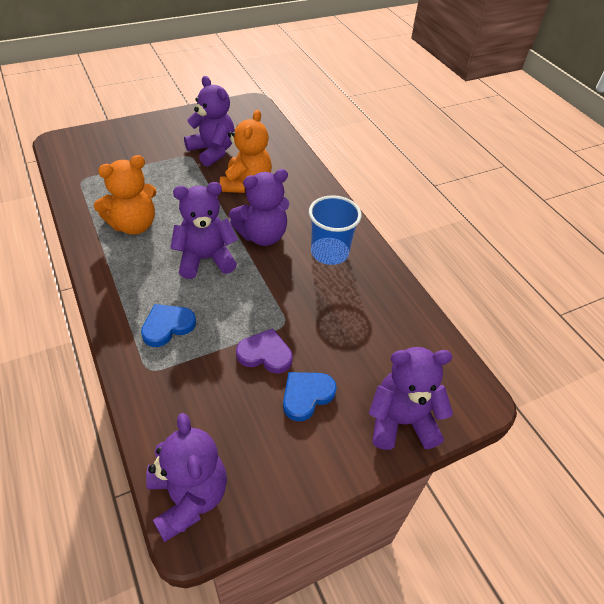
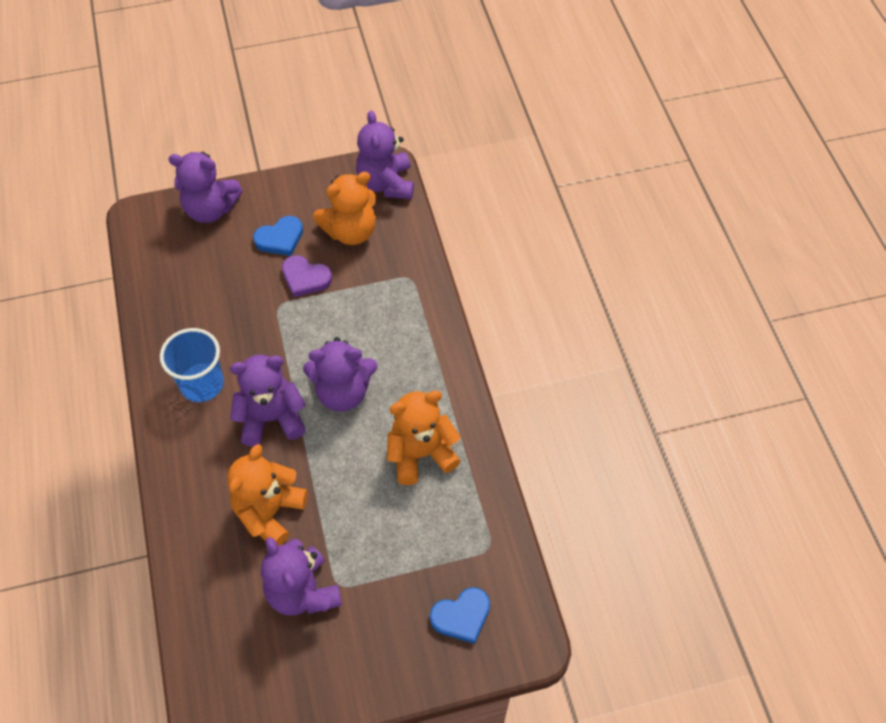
camera: 165 degrees left, 10 degrees up
blue heart [141,304,196,347] -> blue heart moved to [430,587,490,644]
none -> orange teddy bear [313,172,376,245]

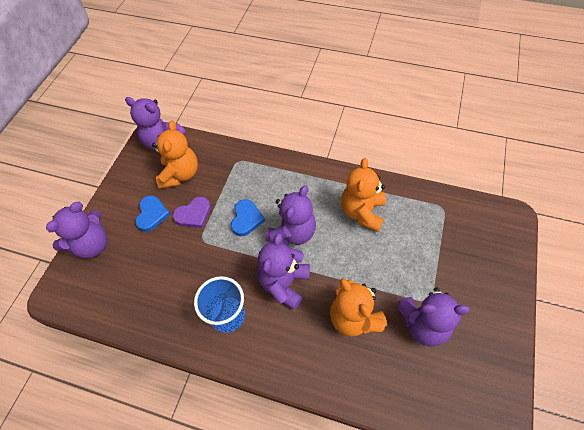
camera: 55 degrees left, 0 degrees up
blue heart [430,587,490,644] -> blue heart moved to [231,199,265,236]

